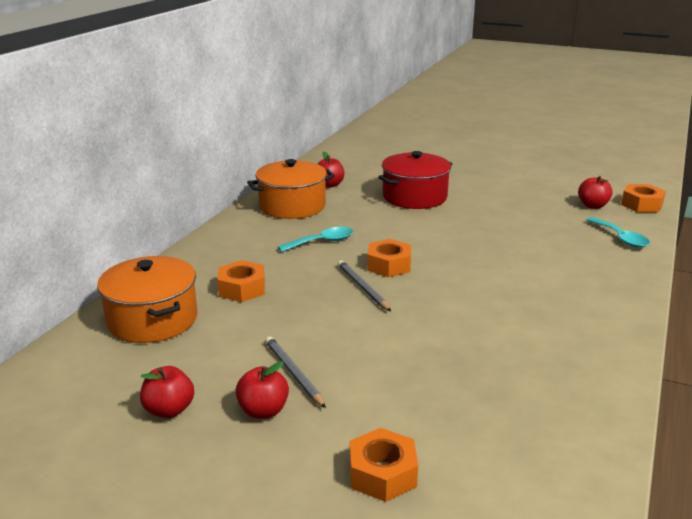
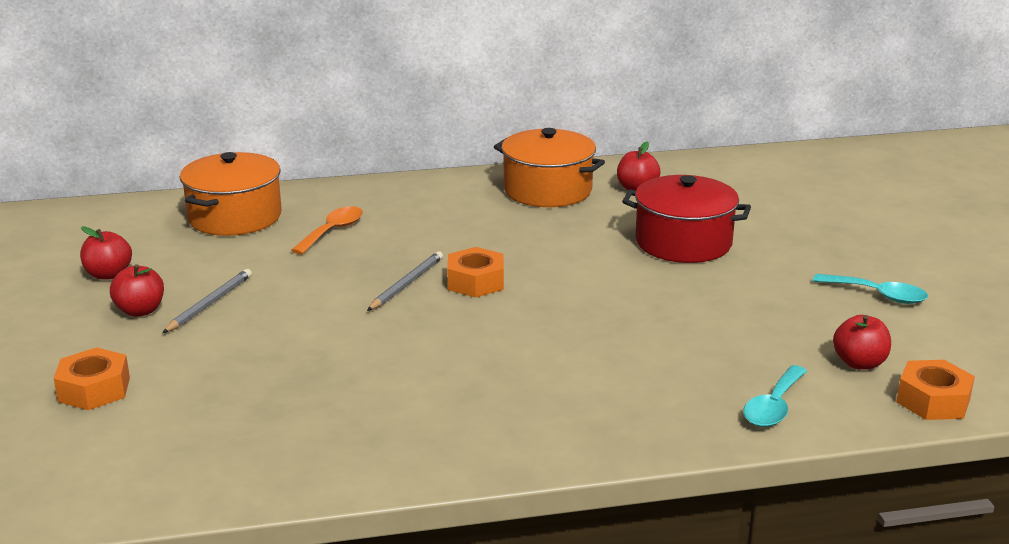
camera: 55 degrees right, 0 degrees up
orange nut [218,260,265,302] -> orange spoon [291,206,363,254]
turquoise spoon [278,227,353,252] -> turquoise spoon moved to [813,274,928,304]

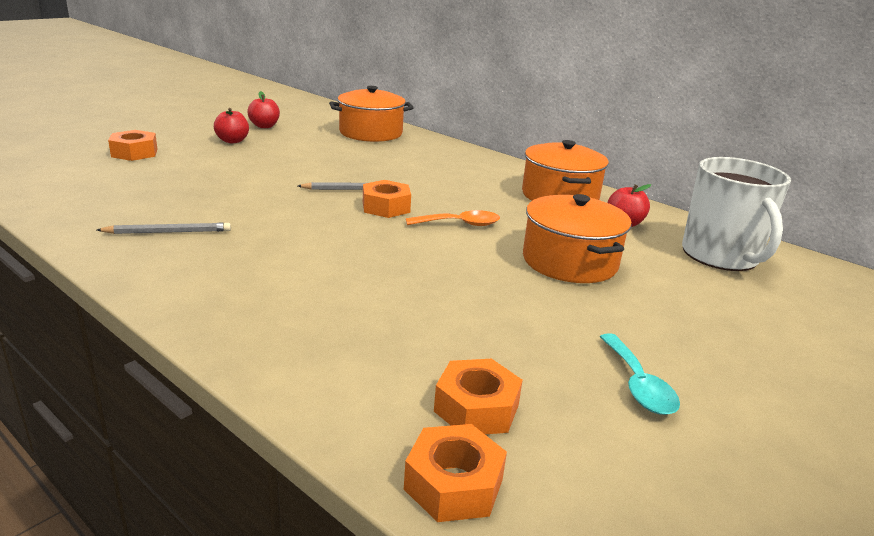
camera: 50 degrees right, 0 degrees up
grey pencil [162,269,252,333] -> grey pencil moved to [97,223,231,234]
orange spoon [291,206,363,254] -> orange spoon moved to [406,210,500,226]
red pot [622,175,751,263] -> orange pot [523,194,632,283]
turquoise spoon [743,365,807,427] -> none
red apple [833,315,891,370] -> orange nut [434,359,523,434]
none -> white mug [682,157,791,271]

